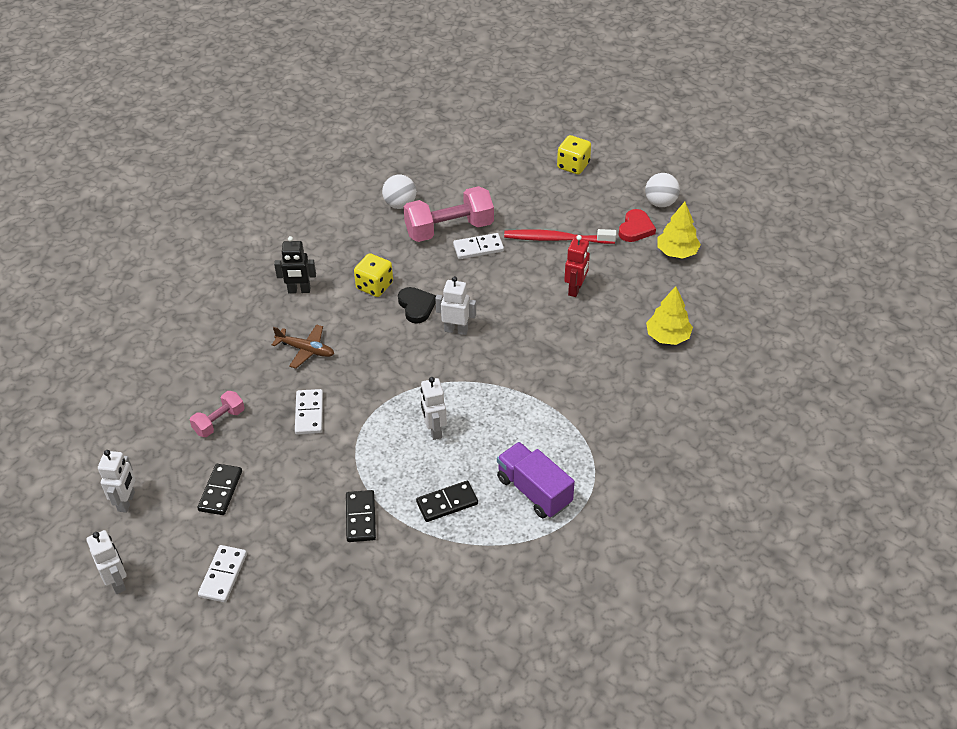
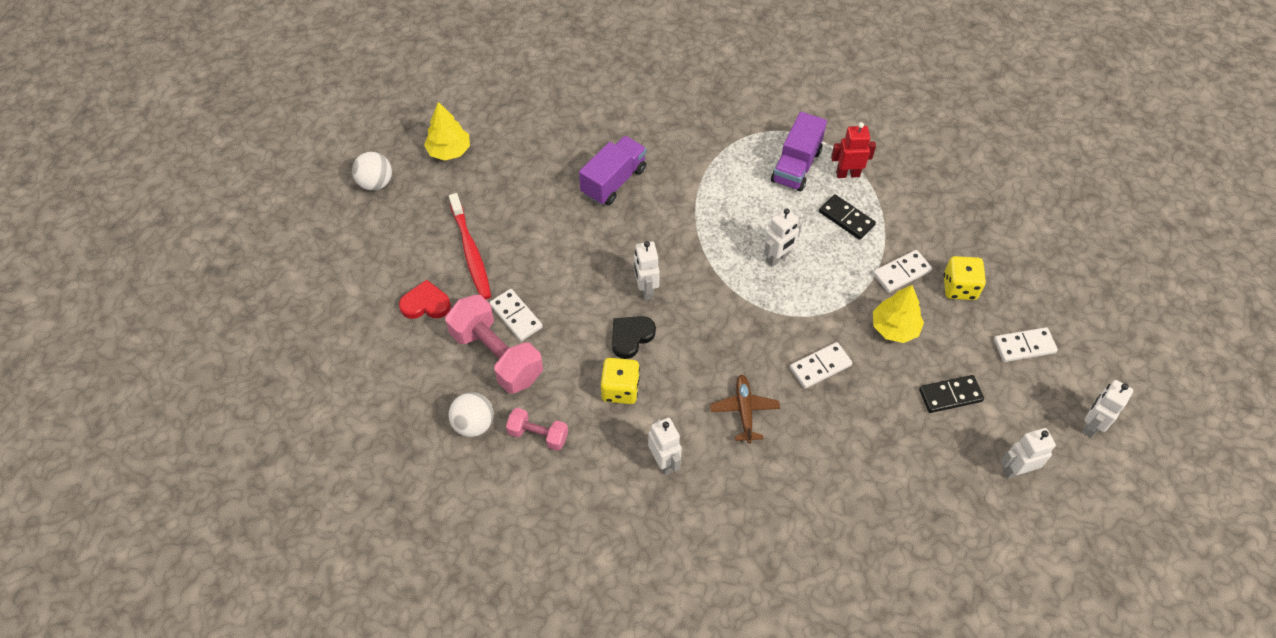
camera: 115 degrees left, 10 degrees up
pink dumbbell [190,391,245,437] -> pink dumbbell moved to [506,408,568,451]
black robot [274,236,316,293] -> white robot [648,418,682,475]
black domino [346,490,376,542] -> white domino [873,250,932,292]
yellow dice [557,135,591,174] -> yellow dice moved to [943,256,986,300]
red robot [564,235,590,297] -> red robot moved to [831,122,876,178]
red heart [618,209,656,242] -> red heart moved to [399,280,451,319]
yellow tree [646,286,693,345] -> yellow tree moved to [873,285,924,343]
none -> purple truck [579,136,647,205]

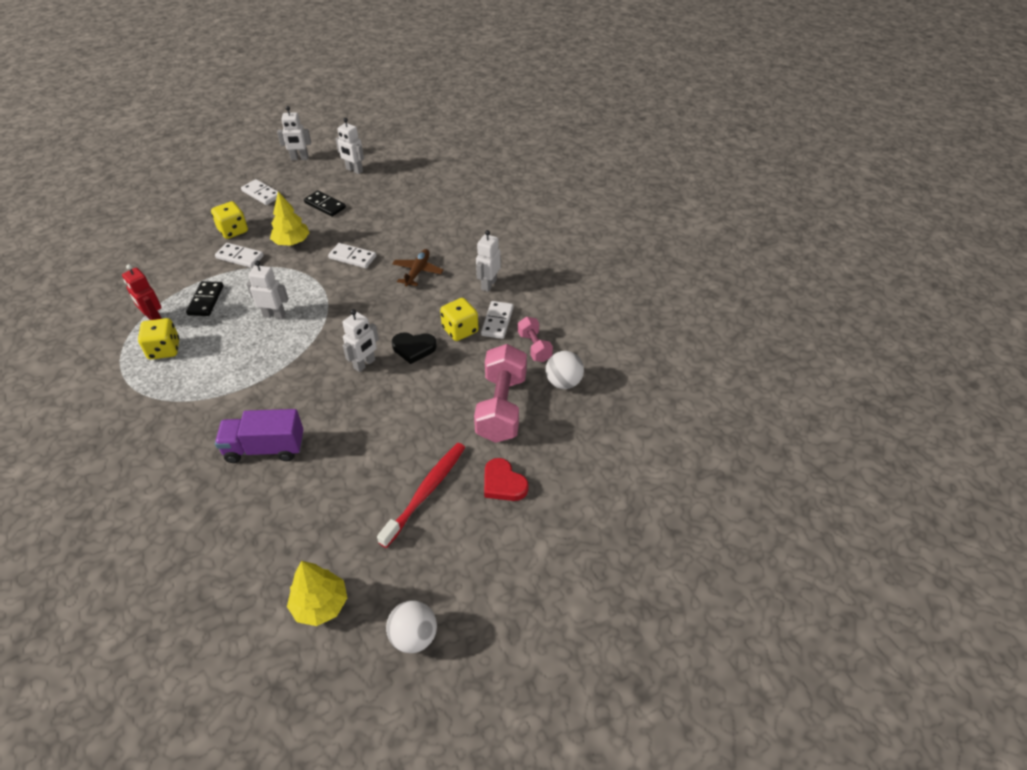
camera: 130 degrees left, 10 degrees down
white domino [489,289,543,341] -> white domino moved to [481,301,513,339]
brown plane [710,374,780,443] -> brown plane turned 150 degrees clockwise [392,249,443,287]
purple truck [771,112,827,192] -> yellow dice [138,318,179,360]

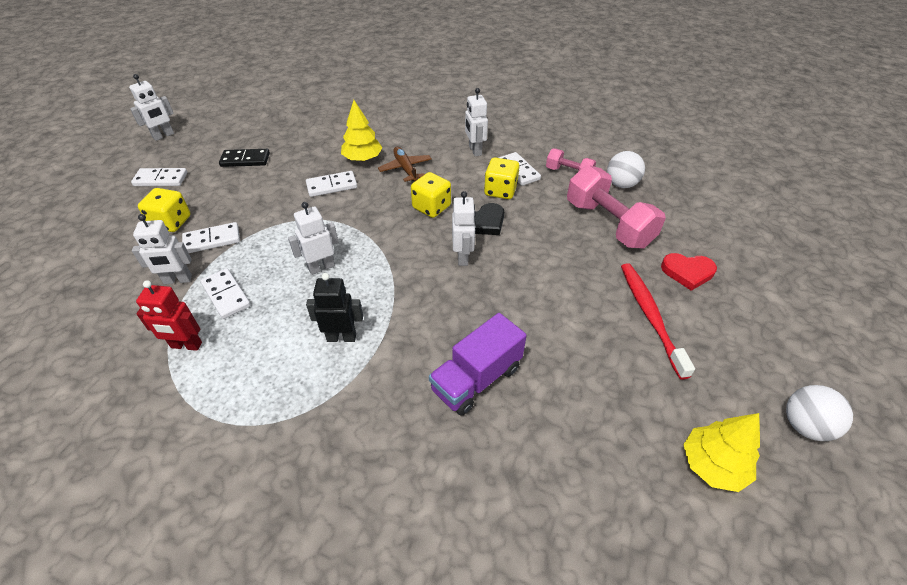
camera: 40 degrees left, 0 degrees up
yellow dice [138,318,179,360] -> yellow dice moved to [411,172,451,218]
black domino [186,281,224,316] -> white domino [200,268,251,319]
yellow tree [270,192,310,246] -> yellow tree moved to [341,100,382,161]
white robot [336,118,364,174] -> white robot moved to [132,214,192,284]
none -> black robot [306,273,363,342]

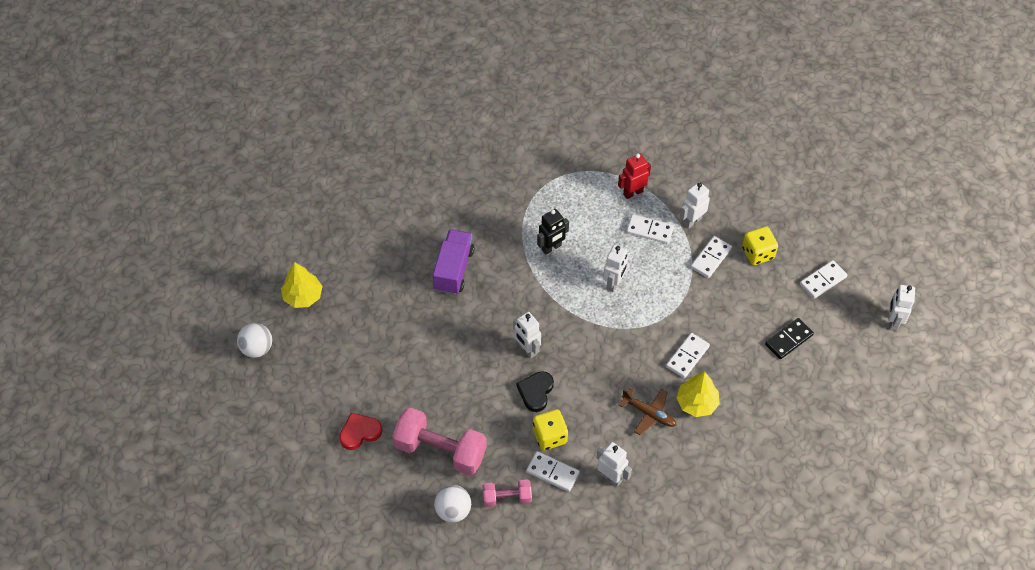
camera: 145 degrees right, 10 degrees up
yellow dice [411,172,451,218] -> none
red toothbrush [621,263,695,380] -> none

